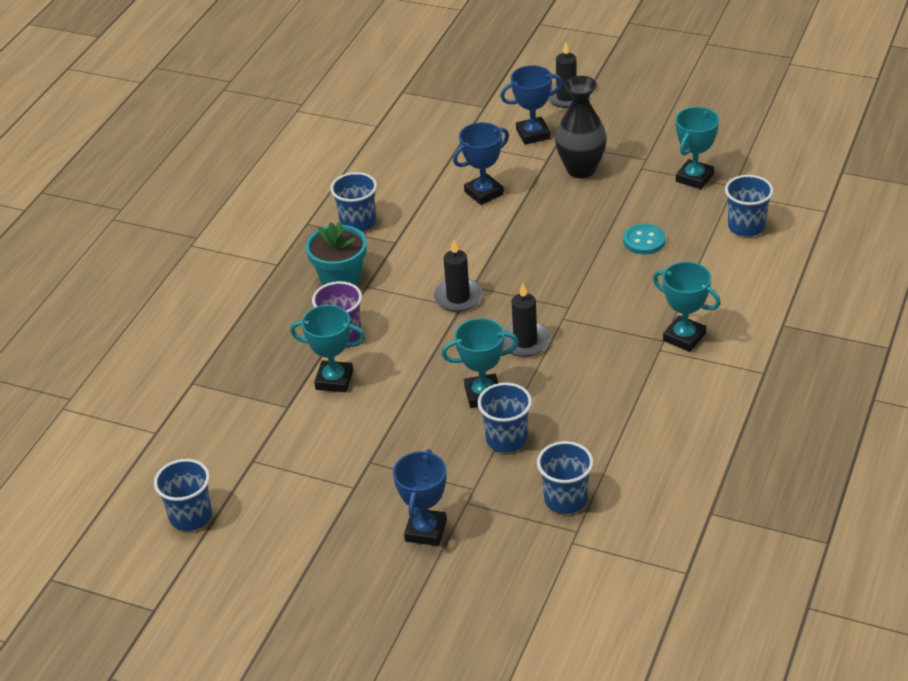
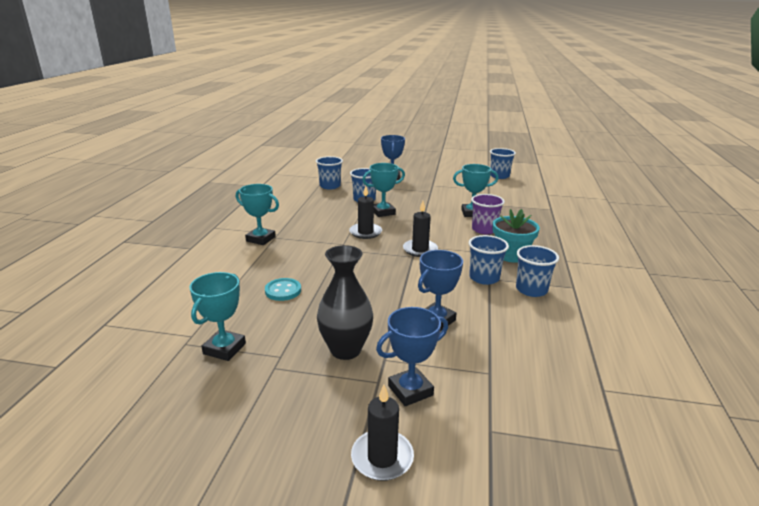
camera: 165 degrees right, 15 degrees down
blue cup [725,175,774,237] -> blue cup moved to [468,235,509,285]

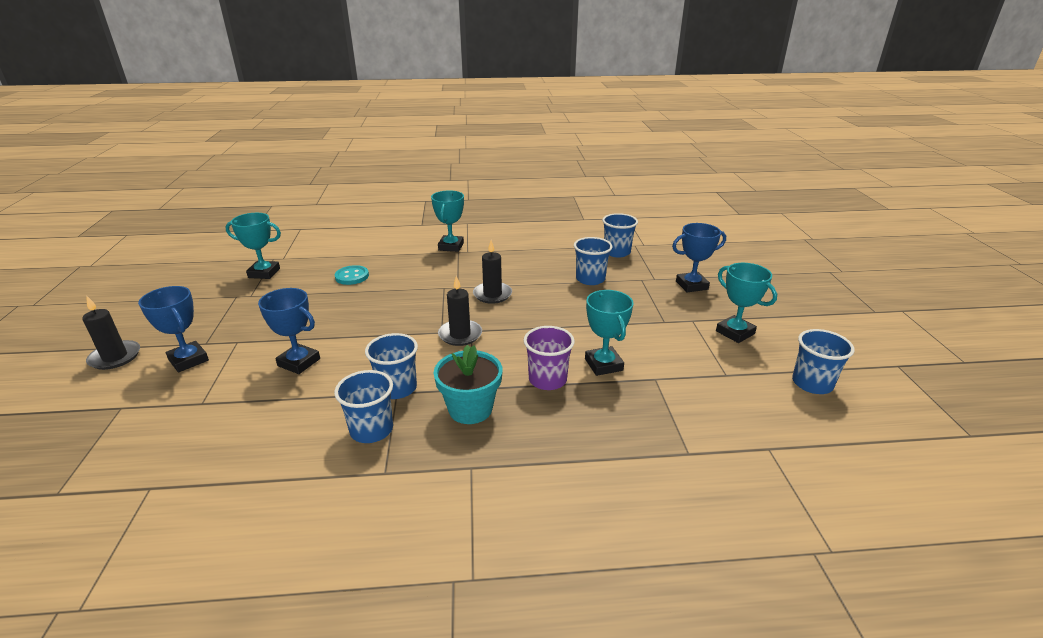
camera: 75 degrees right, 5 degrees up
black vase [317,245,373,360] -> none
turquoise trophy [362,163,405,217] -> turquoise trophy moved to [716,263,777,343]

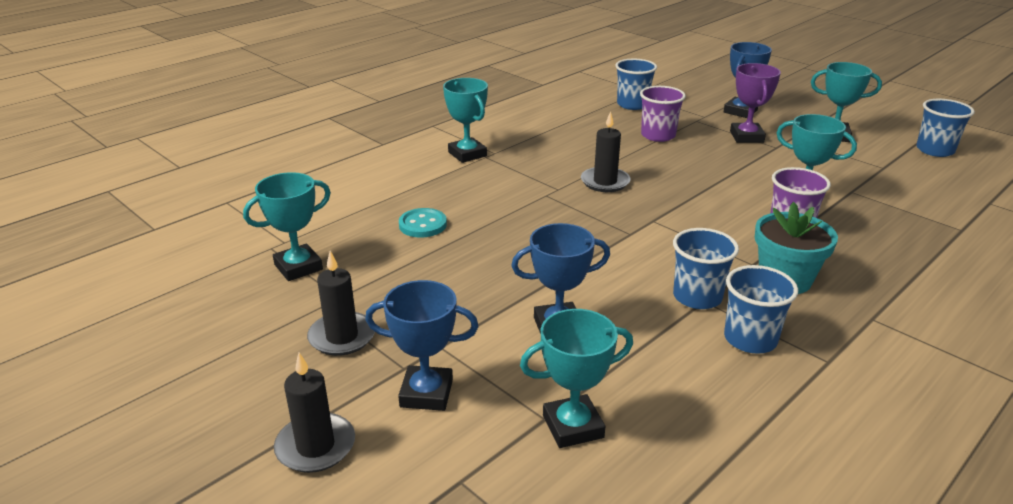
camera: 40 degrees left, 0 degrees up
black candle [438,276,482,346] -> black candle moved to [307,251,375,356]
blue cup [574,237,612,285] -> purple cup [640,86,686,142]
none -> turquoise trophy [520,309,633,448]
none -> purple trophy [730,63,781,143]

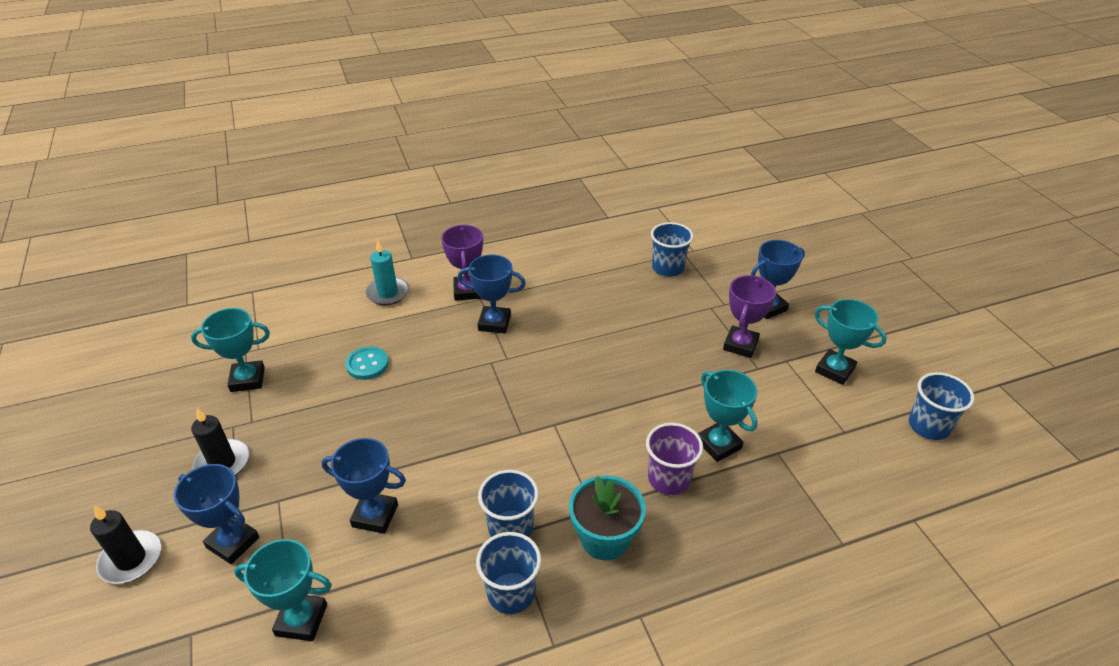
camera: 25 degrees right, 10 degrees up
turquoise trophy [443,78,488,163] -> purple trophy [441,225,483,301]
black candle [581,111,631,192] -> none
purple cup [640,86,686,142] -> none
none -> turquoise candle [365,240,409,305]
none -> blue trophy [458,255,526,333]

